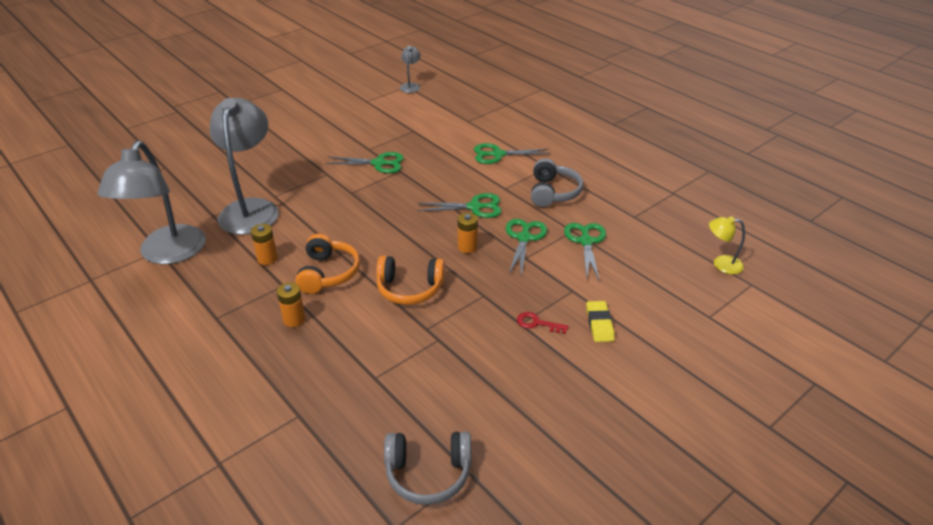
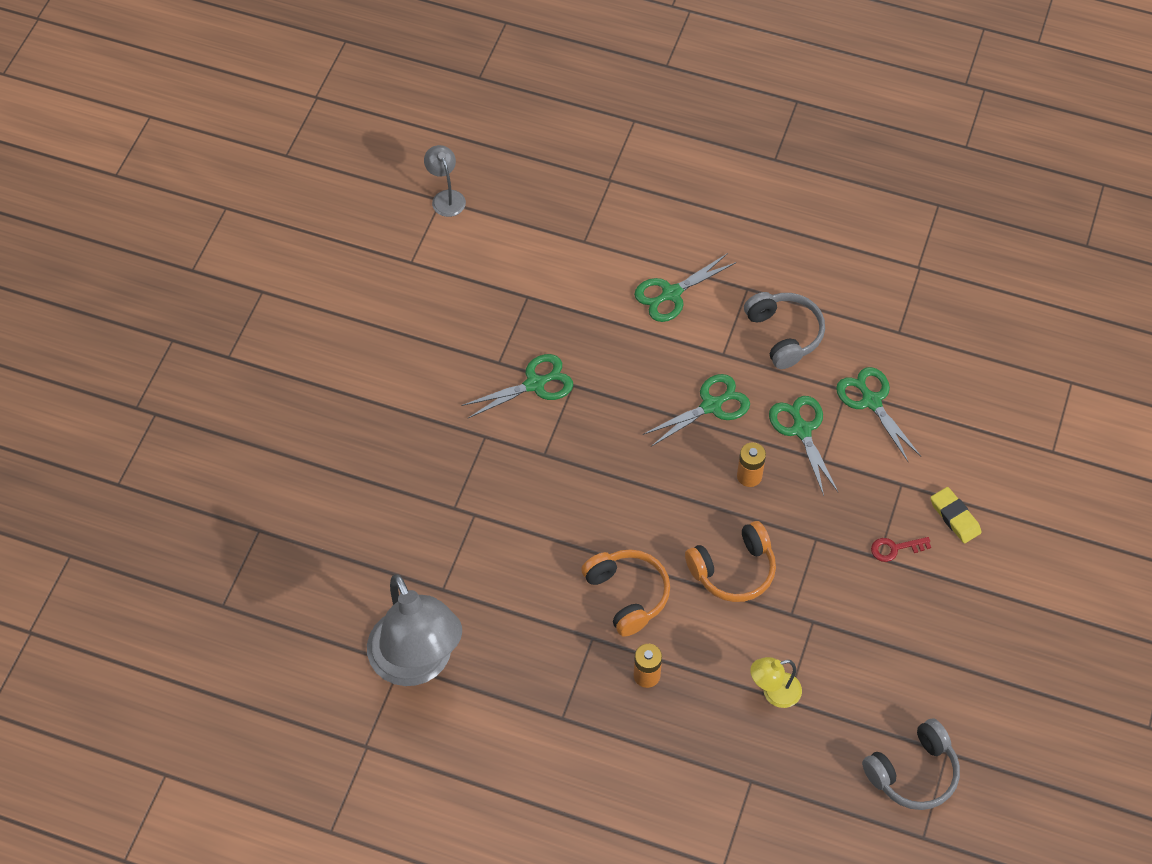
camera: 30 degrees left, 20 degrees up
grey lamp [210,98,279,235] -> none
orange battery [251,224,278,265] -> none
yellow lamp [709,216,745,274] -> yellow lamp moved to [750,657,802,708]

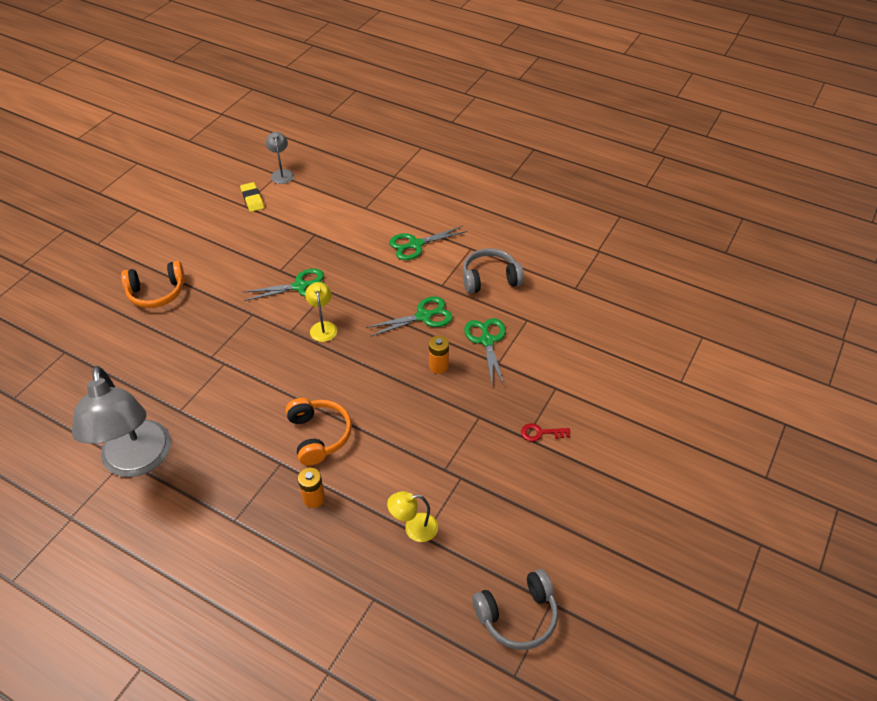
camera: 10 degrees right, 10 degrees down
orange headphones [685,521,776,602] -> orange headphones moved to [121,261,185,308]
grey headphones [744,292,825,369] -> grey headphones turned 90 degrees counterclockwise [463,248,524,294]
green scissors [836,367,921,463] -> none
yellow eraser [931,487,982,543] -> yellow eraser moved to [240,182,264,212]
none -> yellow lamp [305,282,337,342]

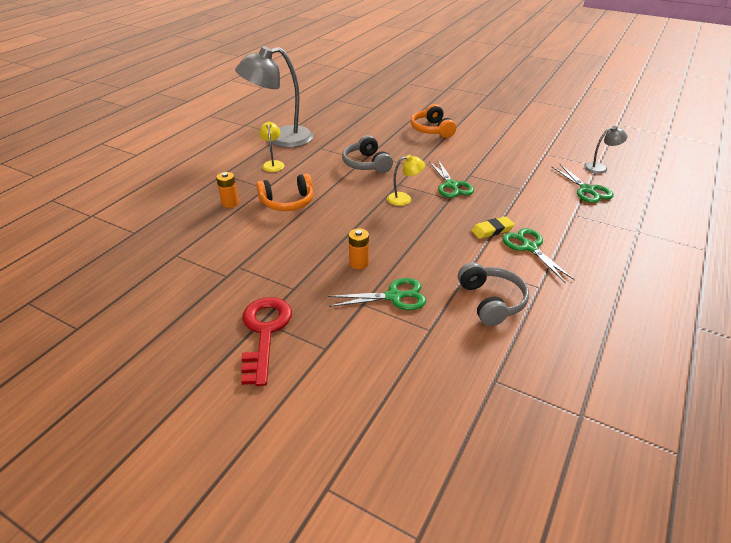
camera: 90 degrees right, 10 degrees down
yellow eraser [240,182,264,212] -> yellow eraser moved to [471,216,515,239]
green scissors [366,297,453,337] -> green scissors moved to [552,164,614,203]
yellow lamp [387,491,438,542] -> yellow lamp moved to [259,122,284,172]
grey headphones [472,569,558,650] -> grey headphones moved to [342,135,393,173]
red key [521,423,570,442] -> red key [241,297,292,386], size x2.16

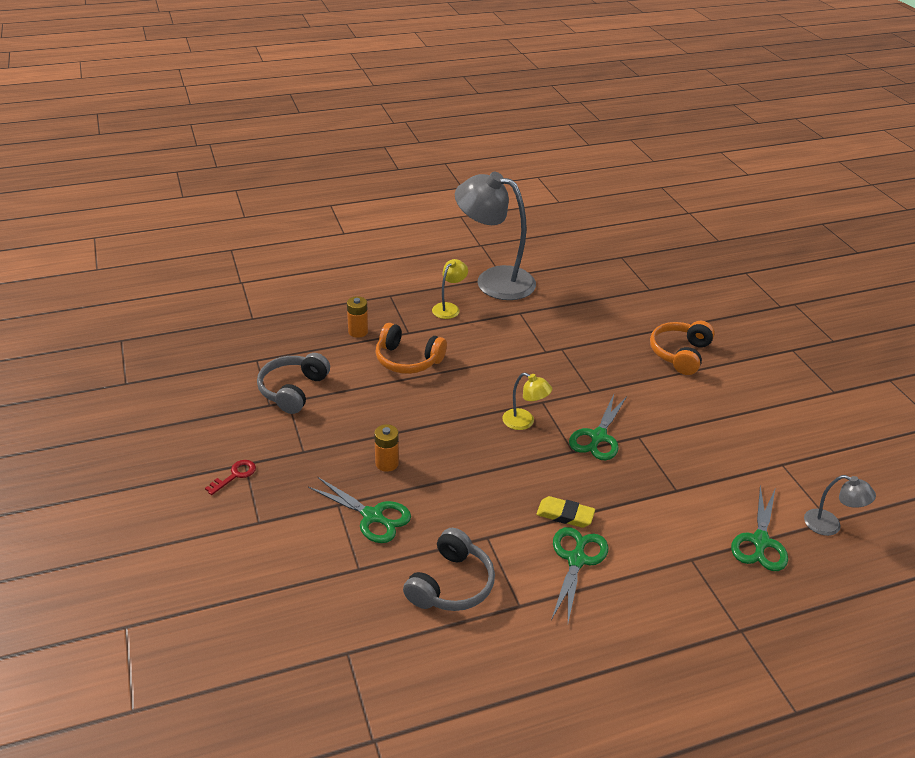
camera: 40 degrees right, 0 degrees up
red key [241,297,292,386] -> red key [205,460,256,495], size x0.46
grey headphones [342,135,393,173] -> grey headphones moved to [257,353,330,414]

